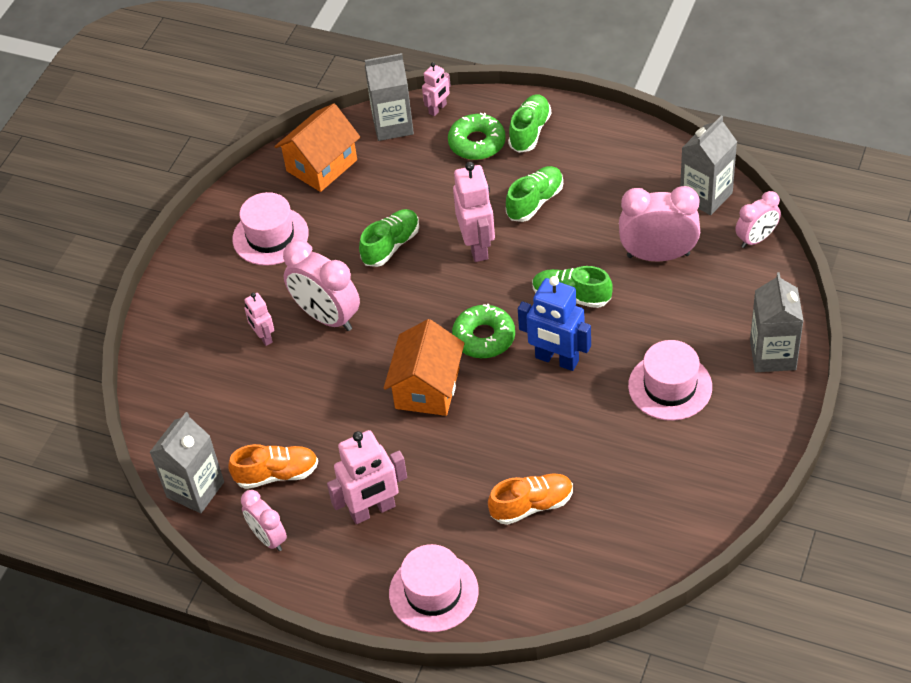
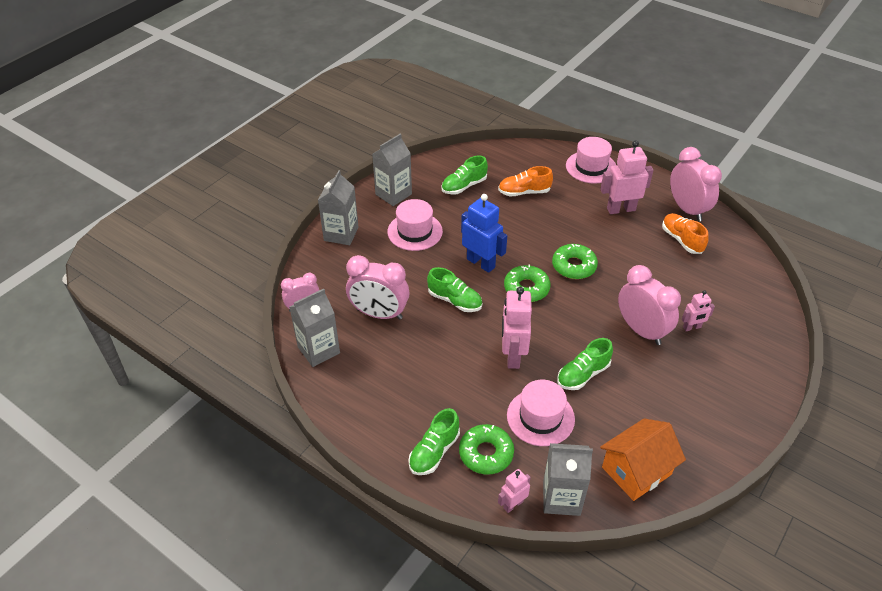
camera: 170 degrees left, 5 degrees down
grey carton [150,412,224,513] -> grey carton moved to [372,134,412,206]
orange shoe [228,444,318,489] -> orange shoe turned 60 degrees clockwise [662,213,709,254]
pink hat [233,192,309,266] -> pink hat moved to [507,380,575,446]
pink clock [241,490,287,551] -> pink clock [670,147,722,221], size x1.64
pink robot [244,293,274,346] -> pink robot turned 90 degrees clockwise [682,290,715,331]
orange house [384,319,465,416] -> green donut [552,244,598,279]
green shoe [506,166,563,222] -> green shoe moved to [441,156,488,194]

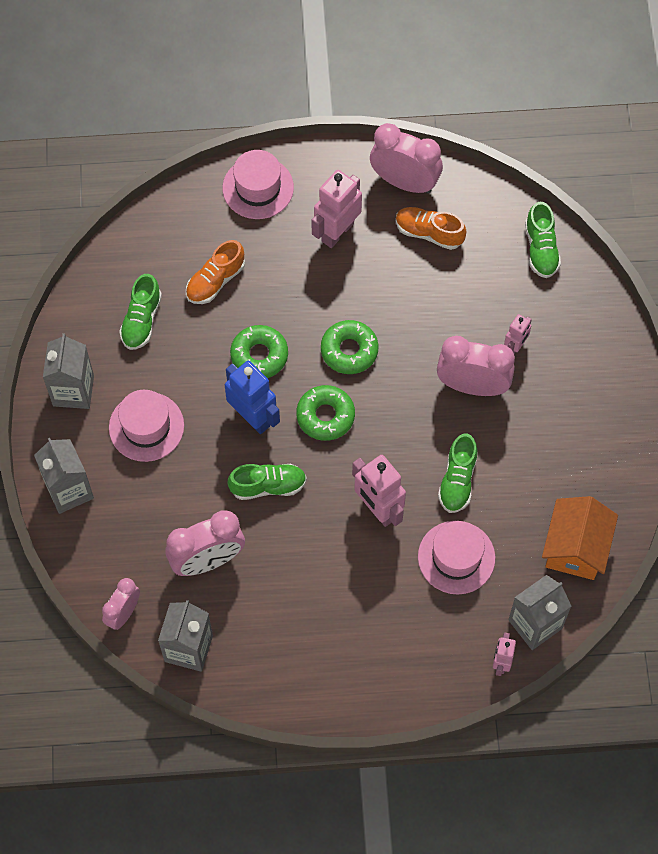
camera: 40 degrees left, 20 degrees up
green shoe [408,408,460,475] -> green shoe moved to [525,202,561,278]
green donut [459,424,514,474] -> green donut moved to [230,325,288,378]
blue robot [461,194,507,273] -> blue robot turned 45 degrees clockwise [225,361,280,434]

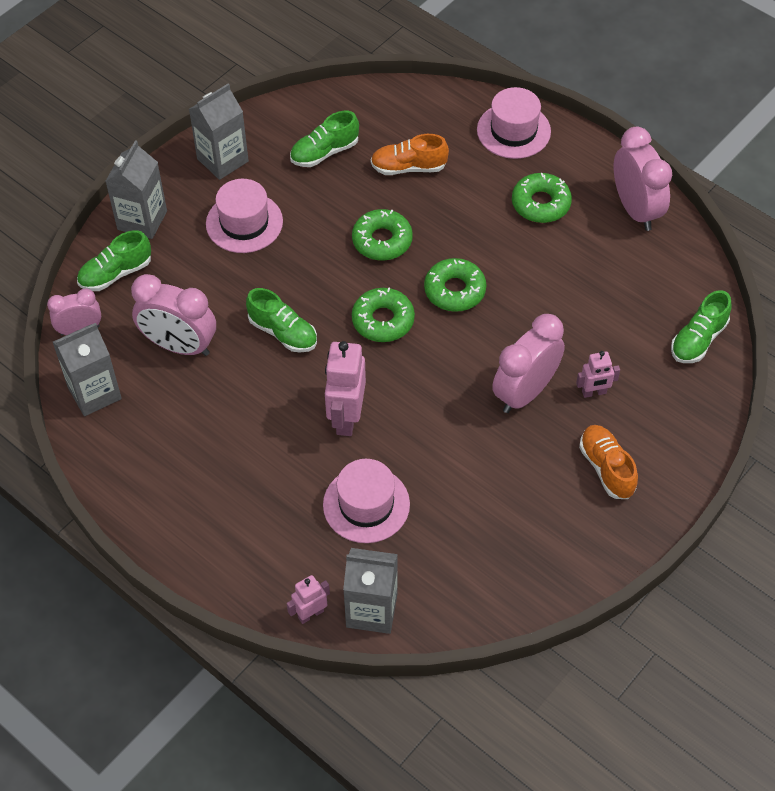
camera: 45 degrees right, 10 degrees down
blue robot [225,361,280,434] -> none
pink robot [311,170,362,248] -> green donut [512,173,572,223]
orange shoe [396,207,466,250] -> orange shoe moved to [579,425,638,499]
pink clock [437,336,515,396] -> pink clock turned 105 degrees counterclockwise [492,314,565,413]
green shoe [438,434,478,513] -> green shoe moved to [77,230,151,291]
orange house [542,496,618,580] -> none

